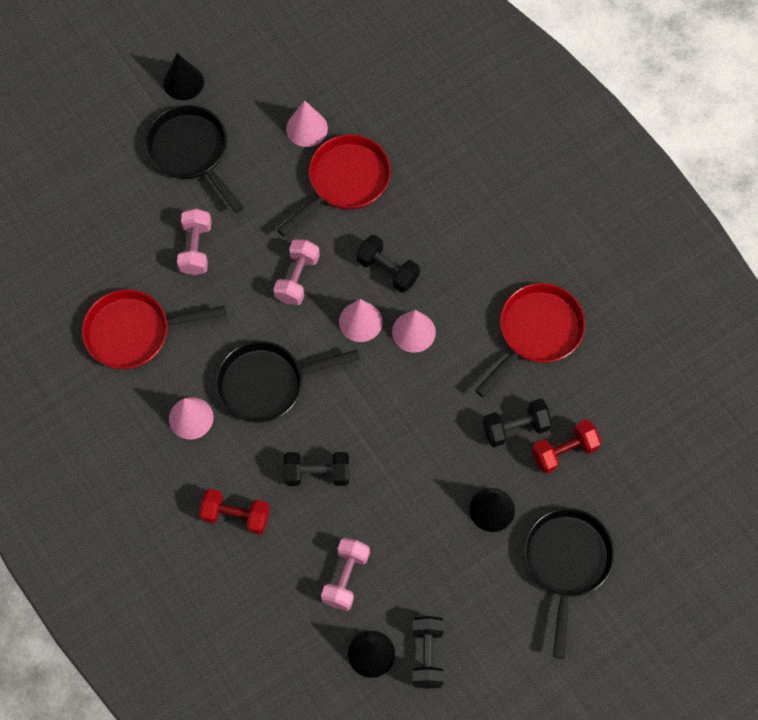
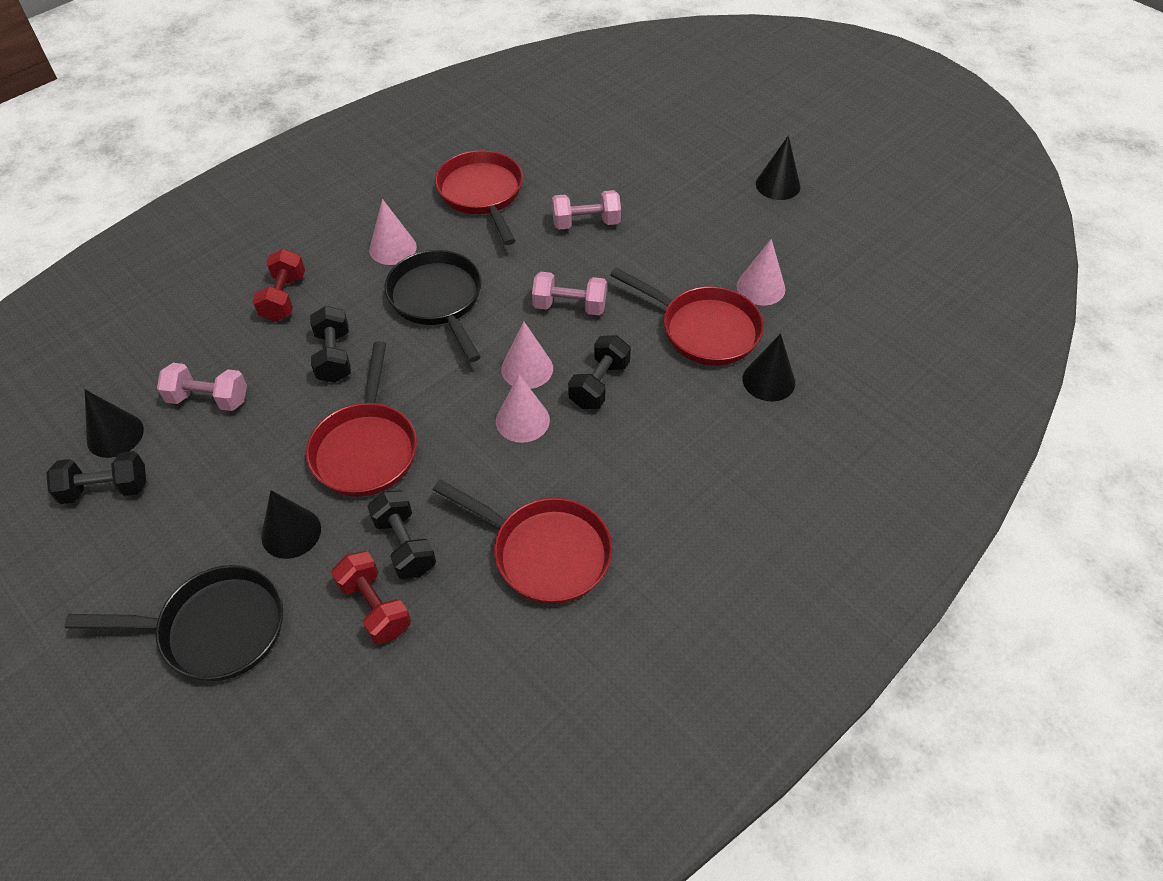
camera: 80 degrees right, 15 degrees down
black pan [145,105,244,213] -> none
none -> red pan [306,341,417,497]
none -> black cone [743,333,795,402]

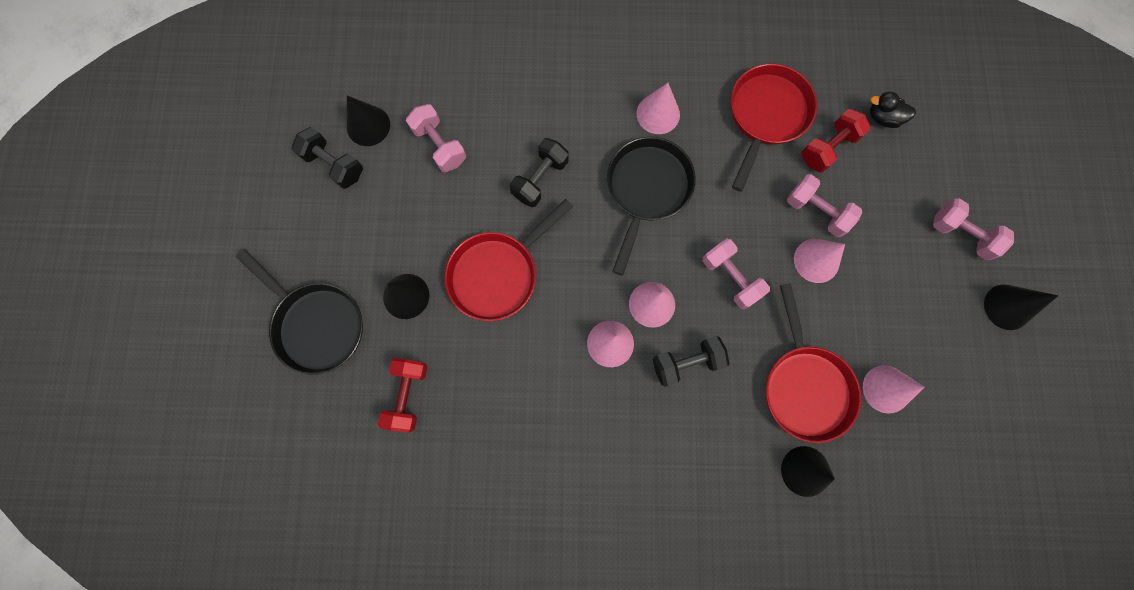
camera: 45 degrees right, 25 degrees up
red dumbbell [252,249,305,322] -> red dumbbell moved to [802,109,871,173]
black dumbbell [367,490,436,579] -> none
red pan [433,480,613,604] -> none
none -> pink cone [794,239,845,283]
none -> black duck [870,92,916,128]
none -> pink dumbbell [933,198,1014,260]

